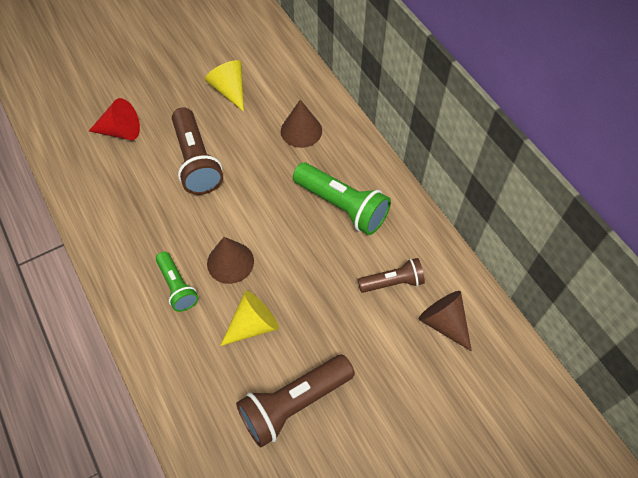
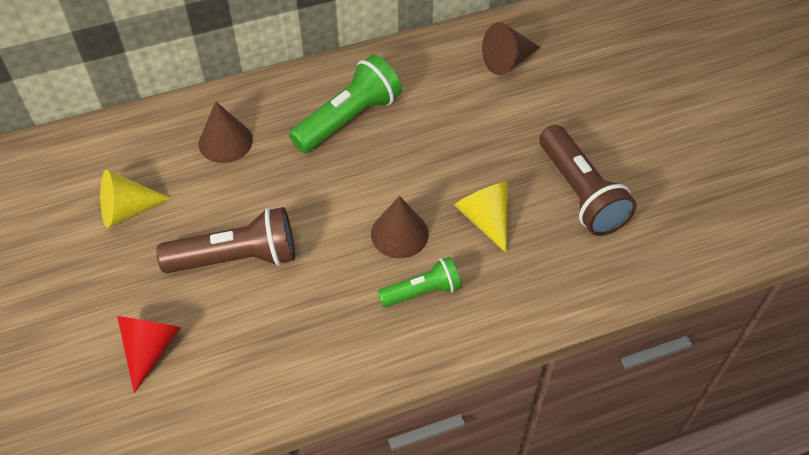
camera: 80 degrees left, 5 degrees down
brown flashlight [358,258,425,293] -> none

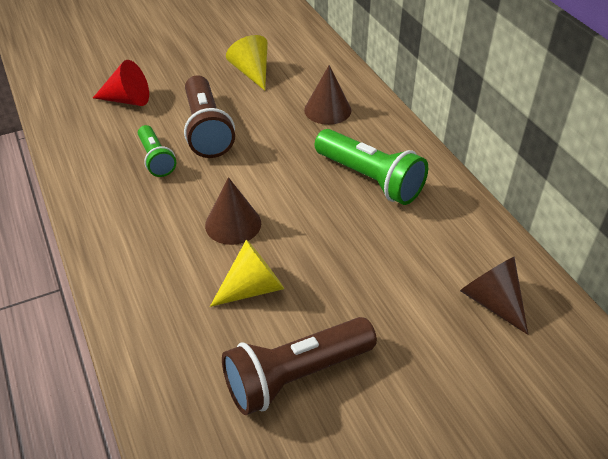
camera: 85 degrees right, 10 degrees down
green flashlight [378,257,461,307] -> green flashlight moved to [138,125,176,177]

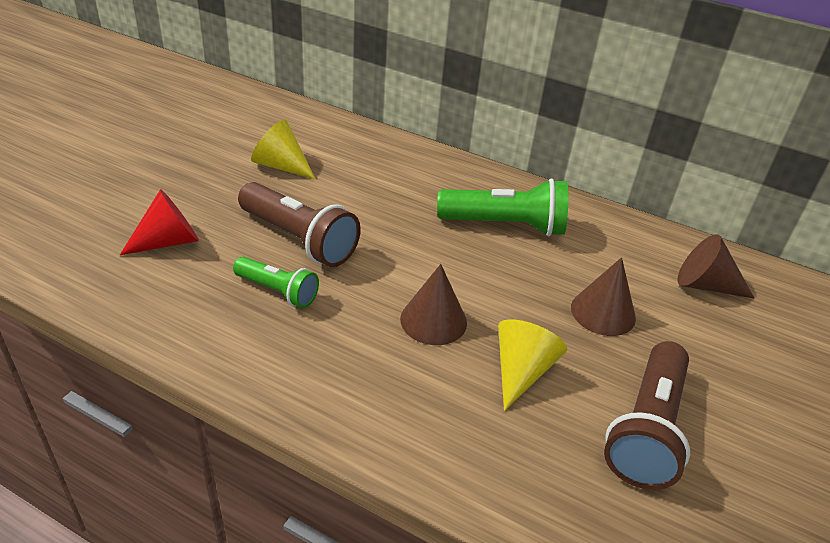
camera: 40 degrees left, 5 degrees down
brown cone [304,65,351,125] -> brown cone moved to [571,257,636,336]

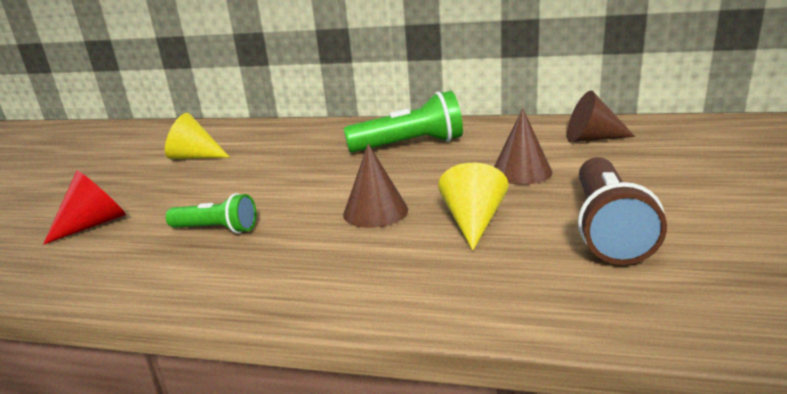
camera: 10 degrees left, 15 degrees down
brown flashlight [238,182,361,267] -> none

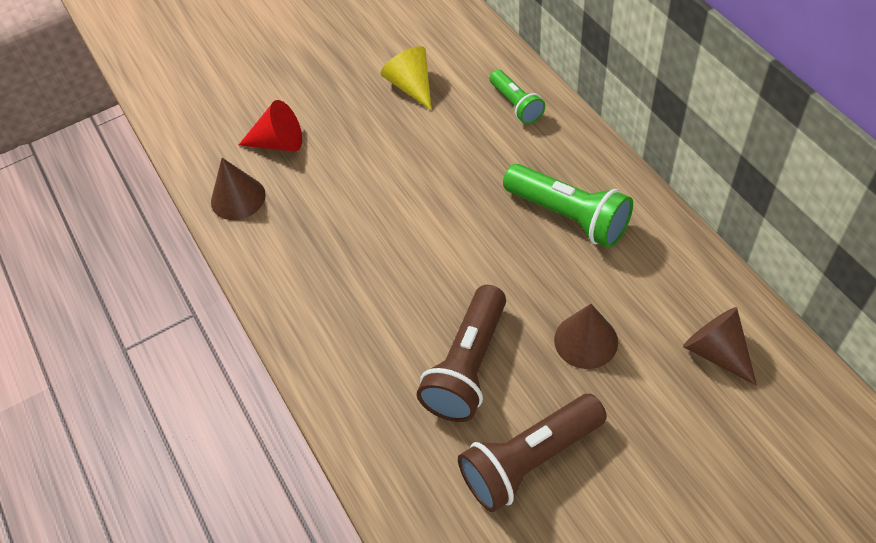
camera: 50 degrees right, 30 degrees up
green flashlight [166,193,257,234] -> green flashlight moved to [490,70,545,124]
brown cone [343,144,408,228] -> brown cone moved to [211,158,266,220]
yellow cone [438,163,508,251] -> brown flashlight [417,285,506,422]

